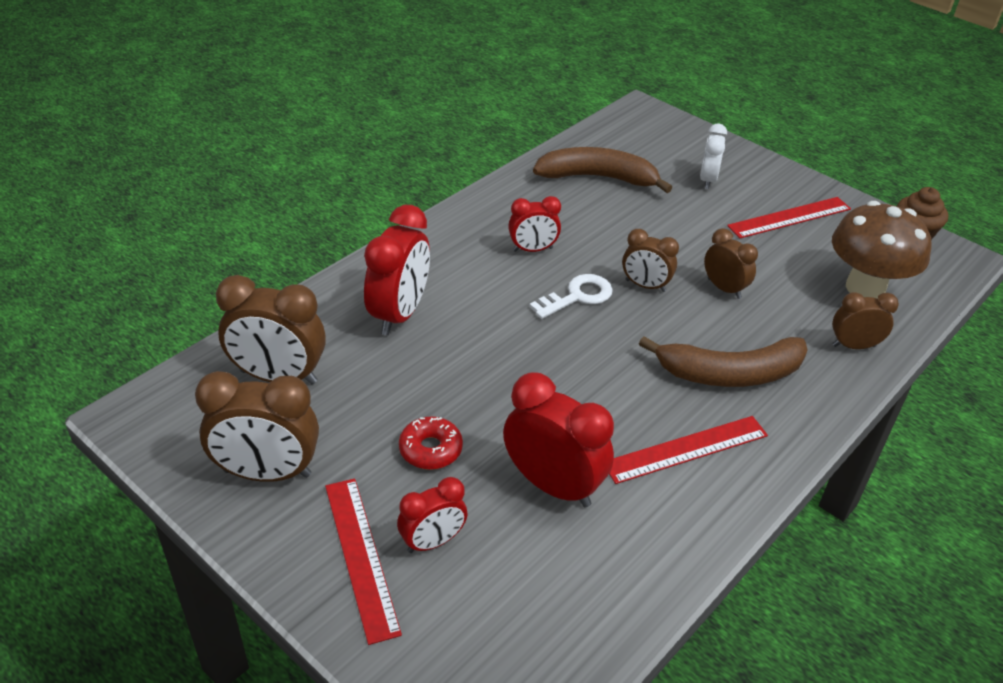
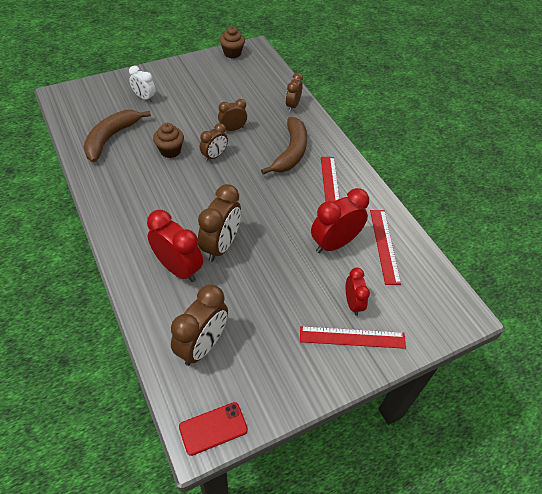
camera: 70 degrees left, 10 degrees up
brown clock [195,371,319,482] -> brown clock moved to [198,184,241,262]
red donut [399,416,463,470] -> none
red clock [508,196,561,252] -> none
white key [529,274,613,319] -> none
red ruler [727,197,851,238] -> red ruler moved to [370,210,401,285]
brown mushroom [832,201,931,299] -> none
none -> brown cupcake [153,123,184,158]
none -> red phone [179,402,248,456]

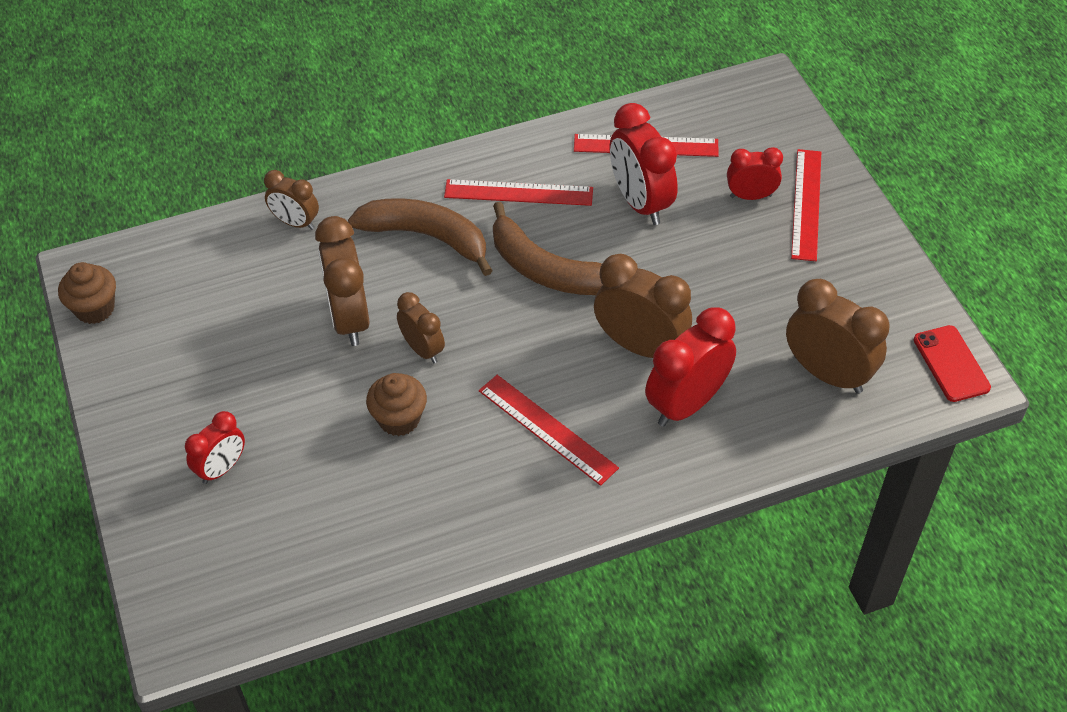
camera: 80 degrees left, 0 degrees up
brown banana [83,110,151,162] -> brown banana moved to [493,202,603,295]
white clock [129,66,156,102] -> red clock [185,411,245,484]
brown clock [218,99,247,131] -> brown clock [315,216,370,346], size x1.68
none -> red ruler [479,375,619,486]

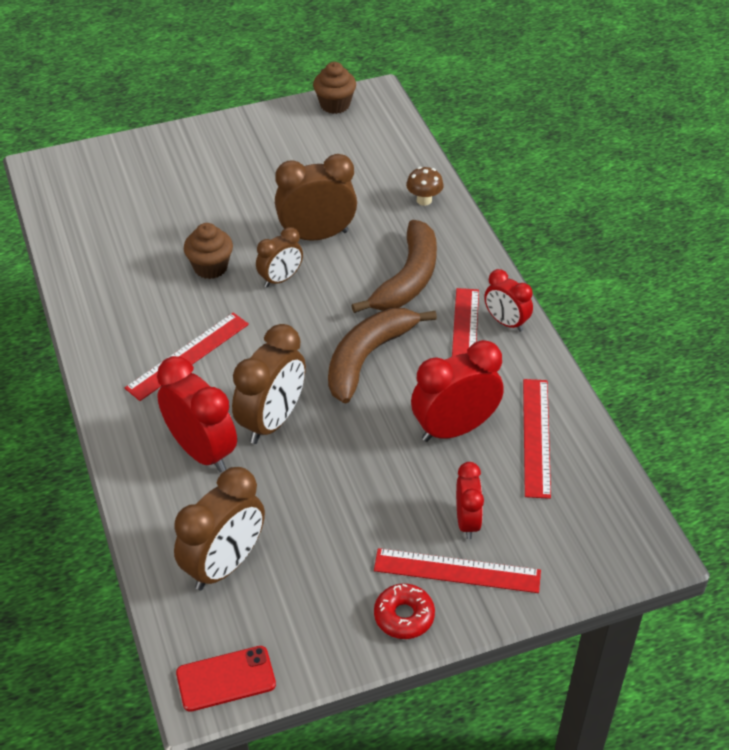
camera: 90 degrees right, 5 degrees down
red clock [185,411,245,484] -> red clock moved to [484,269,533,332]
brown clock [264,170,319,230] -> brown mushroom [406,167,444,206]
none -> red donut [374,583,435,639]

